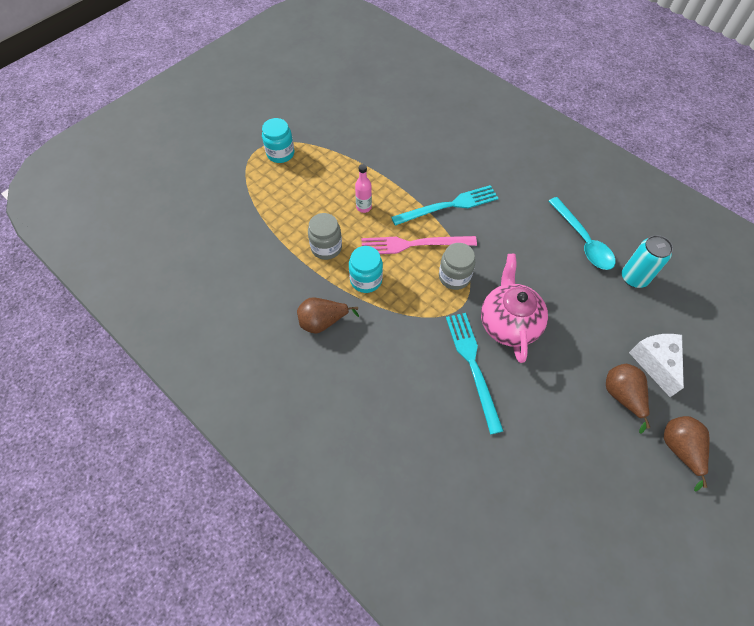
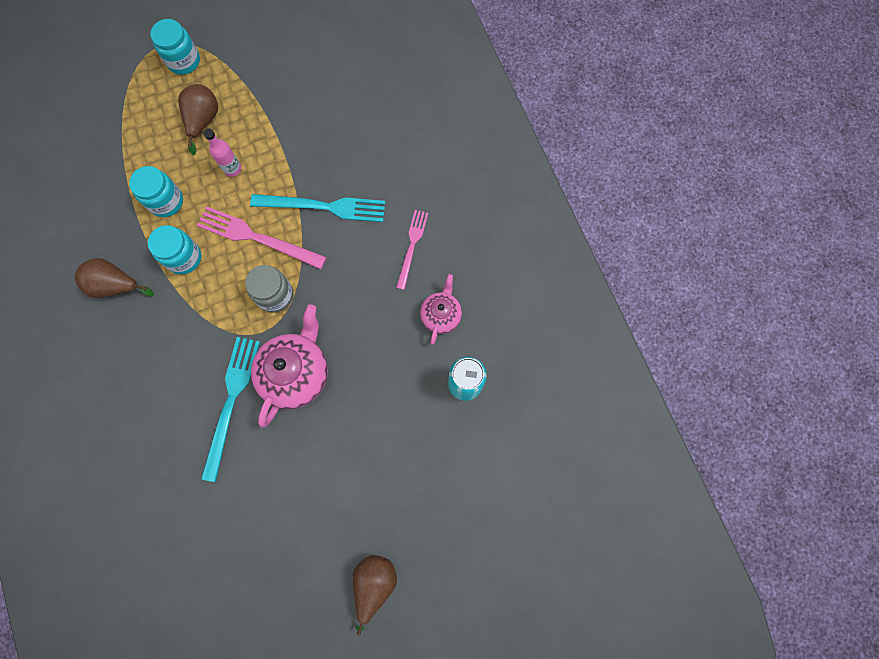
camera: 25 degrees right, 15 degrees up
grey jar [308,213,342,260] -> turquoise jar [129,166,183,217]
turquoise spoon [549,197,616,270] -> pink teapot [420,274,462,345]
brown pear [606,364,650,434] -> brown pear moved to [178,84,218,155]
white cheese [629,334,684,397] -> none
none -> pink fork [396,210,428,290]

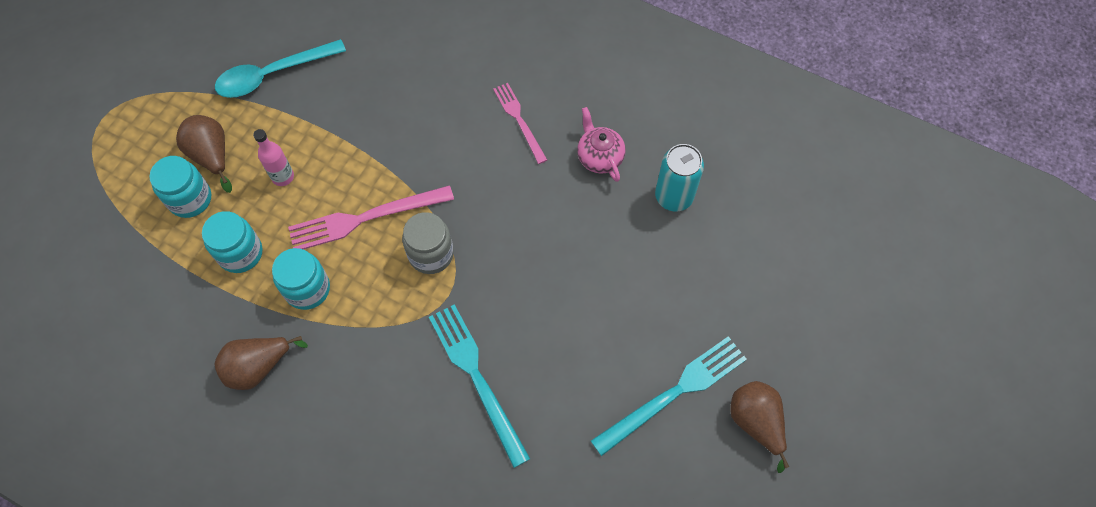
camera: 40 degrees left, 10 degrees down
turquoise jar [150,19,200,75] -> turquoise jar moved to [149,156,211,218]
turquoise fork [250,194,385,222] -> turquoise fork moved to [591,336,747,456]
pink teapot [251,304,328,428] -> none
none -> turquoise spoon [215,39,346,98]

